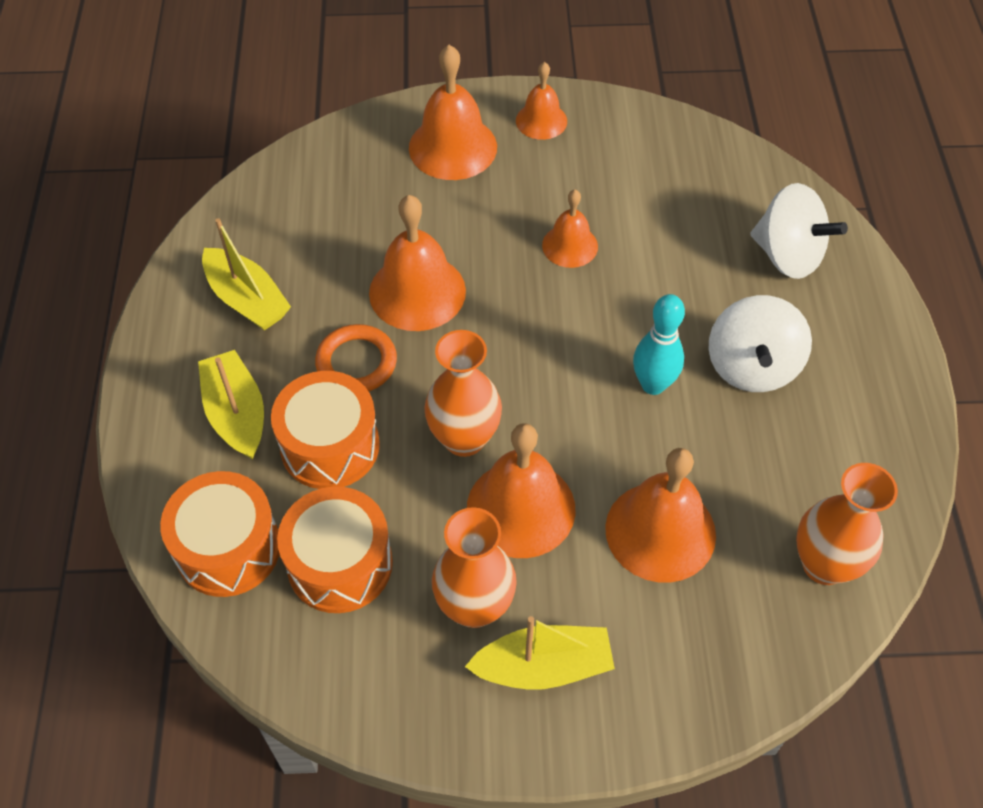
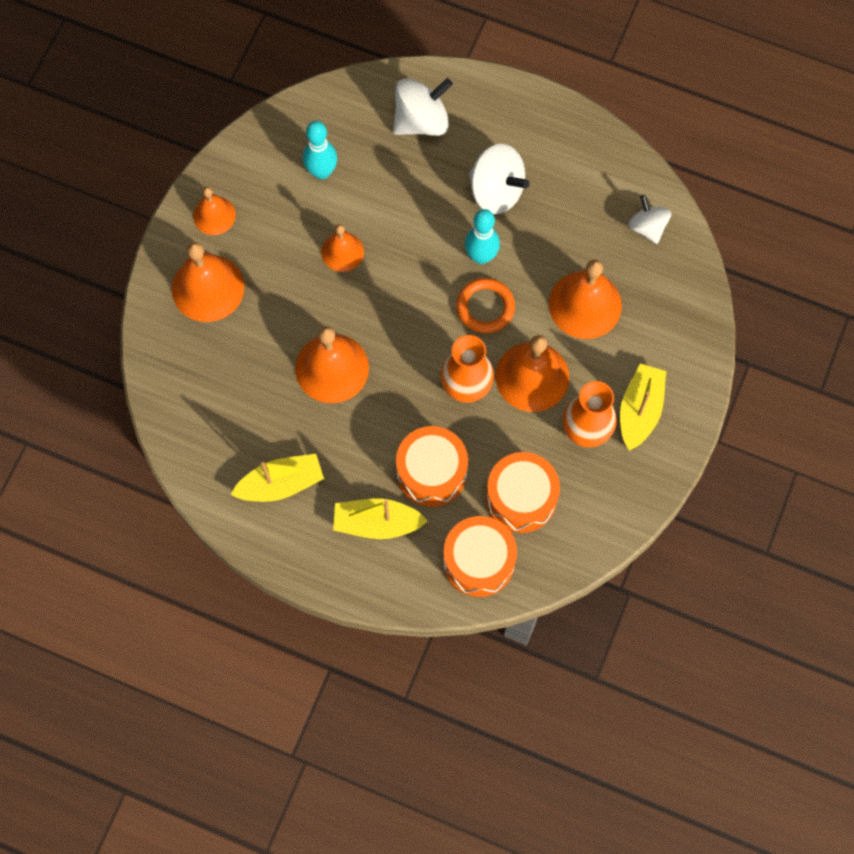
camera: 65 degrees left, 15 degrees up
orange ring [315,324,397,392] -> orange ring moved to [456,278,515,333]
orange vase [796,463,898,585] -> white spinning top [628,195,671,244]
none -> turquoise bowling pin [303,121,337,179]

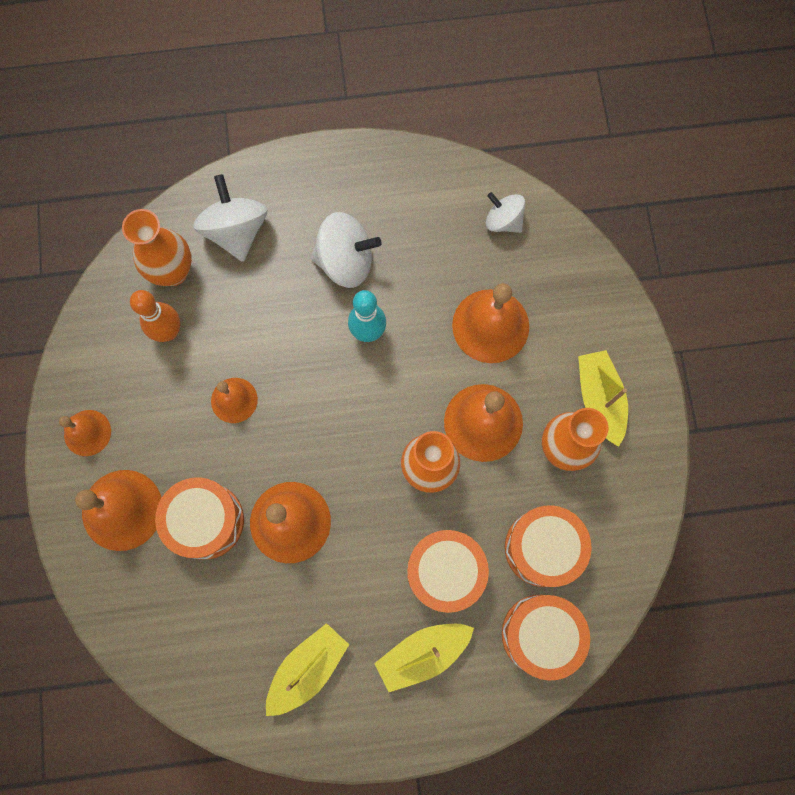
camera: 30 degrees left, 5 degrees up
turquoise bowling pin [303,121,337,179] -> orange bowling pin [130,290,180,342]
white spinning top [393,78,453,136] -> white spinning top turned 45 degrees counterclockwise [193,174,268,262]
orange ring [456,278,515,333] -> none
none -> orange vase [122,209,192,286]
none -> orange drum [155,478,244,560]

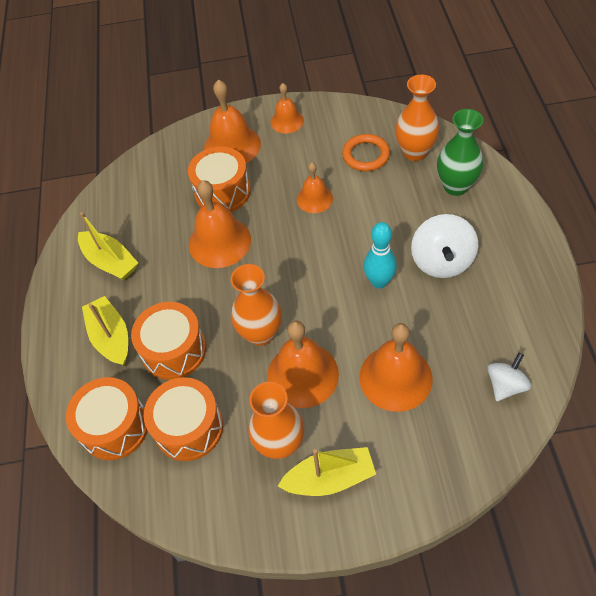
camera: 95 degrees right, 20 degrees down
orange bowling pin [130,290,180,342] -> orange ring [342,134,390,171]
white spinning top [193,174,268,262] -> green vase [437,109,483,196]

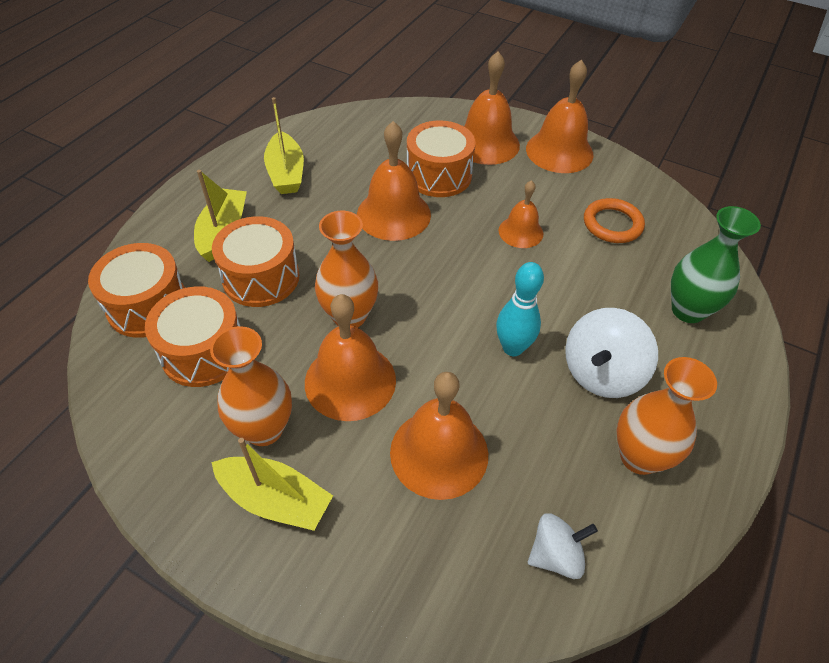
camera: 30 degrees right, 5 degrees down
orange bell [271,83,304,134] -> orange bell [526,59,593,173], size x1.68
orange vase [395,75,439,161] -> orange vase moved to [617,357,717,475]

